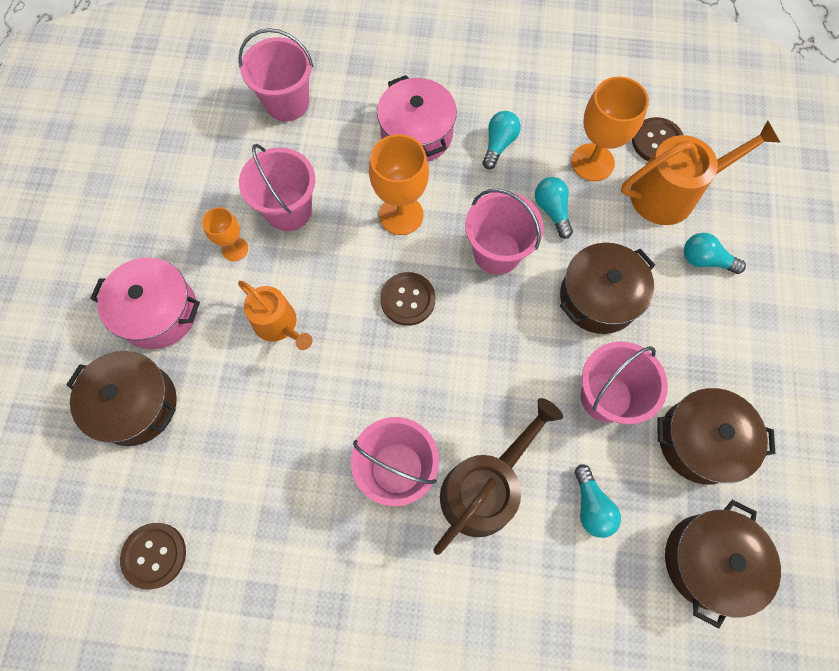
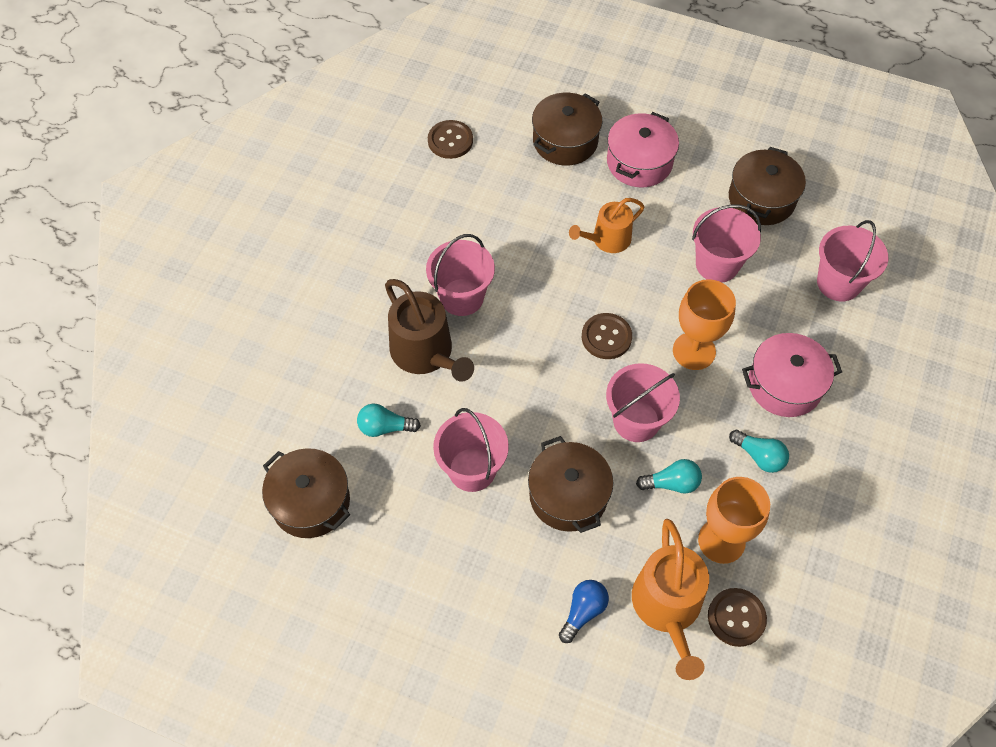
camera: 105 degrees right, 10 degrees down
orange goblet [202,207,248,261] -> none
brown pot [657,388,775,485] -> brown pot moved to [729,147,806,225]
turquoise light bulb [684,233,746,274] -> blue light bulb [559,580,609,643]

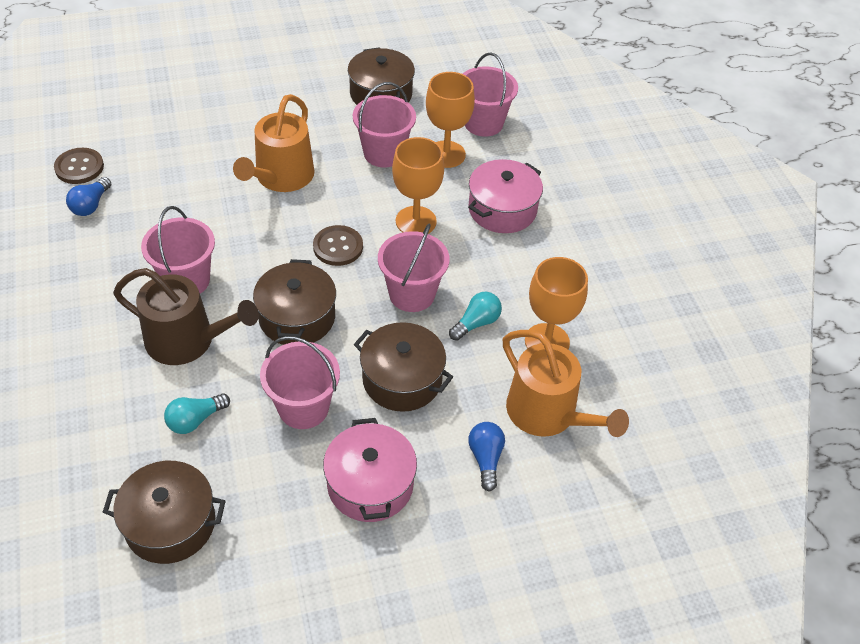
camera: 40 degrees left, 10 degrees down
brown pot [532,93,603,165] -> brown pot moved to [253,259,336,345]
orange watering can [569,198,644,253] -> orange watering can [233,94,315,192], size x1.54
pink pot [607,112,679,187] -> pink pot moved to [323,418,417,522]
brown button [708,588,767,647] -> none
turquoise light bulb [729,430,789,473] -> none
none -> blue light bulb [66,177,111,216]
none -> orange goblet [426,72,475,168]

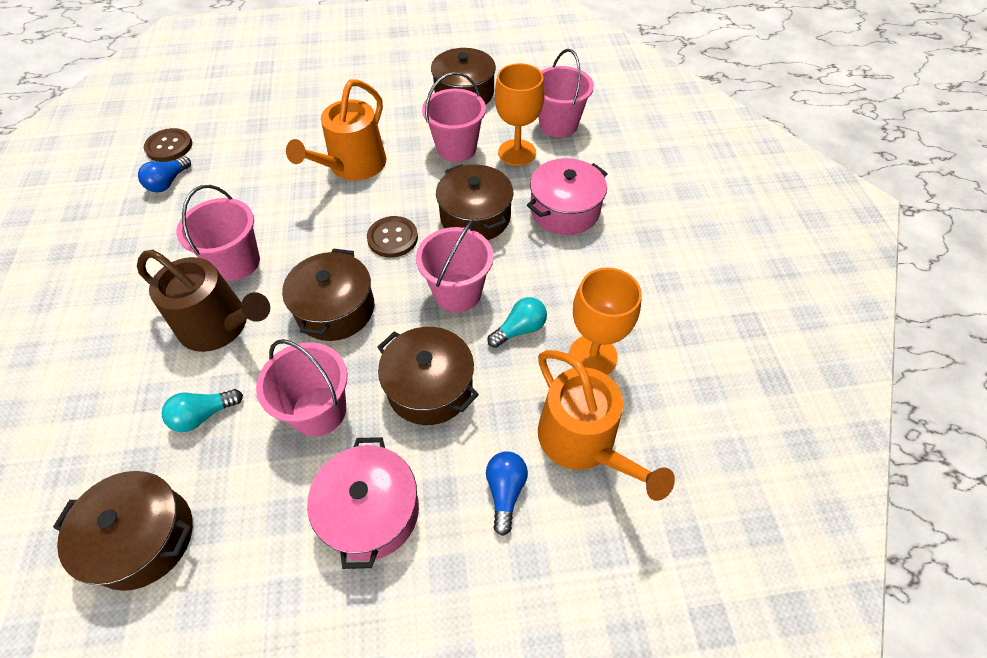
camera: 10 degrees right, 5 degrees up
orange goblet [392,137,444,234] -> brown pot [436,164,514,240]

